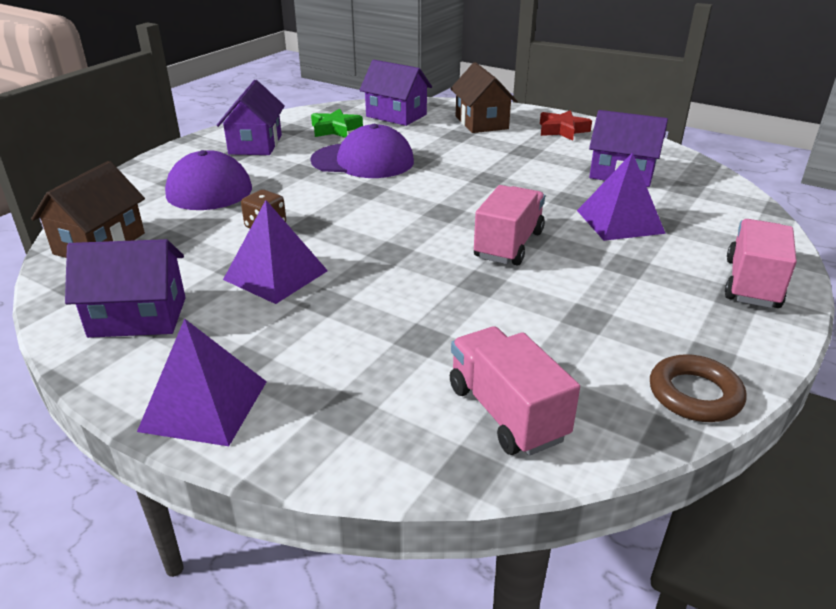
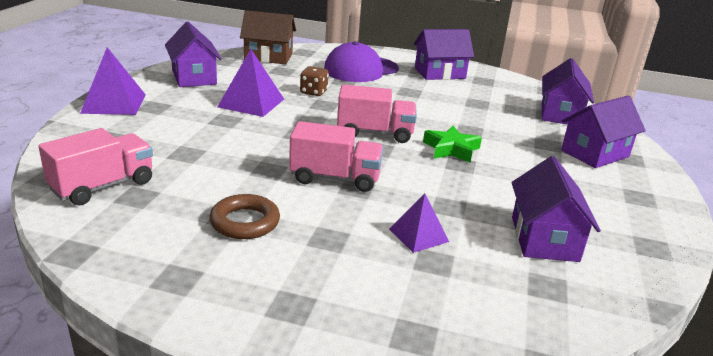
camera: 70 degrees right, 5 degrees down
purple cap [310,124,414,178] -> none
green star [311,109,363,138] -> green star moved to [423,126,482,163]
brown house [450,62,517,133] -> purple house [561,95,646,168]
red star [540,110,592,141] -> none
purple pyramid [577,152,666,241] -> purple pyramid [389,194,449,253], size x0.62
brown ring [650,354,747,422] -> brown ring moved to [209,194,280,239]
pink truck [725,219,797,308] -> pink truck moved to [337,84,417,143]

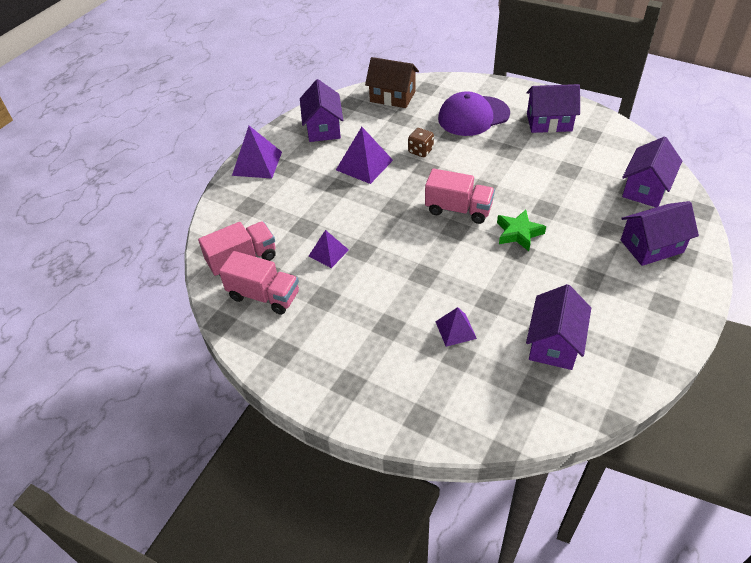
camera: 20 degrees right, 20 degrees up
brown ring [209,194,280,239] -> none
pink truck [289,121,384,192] -> pink truck moved to [219,251,299,315]
none -> purple pyramid [308,230,349,268]

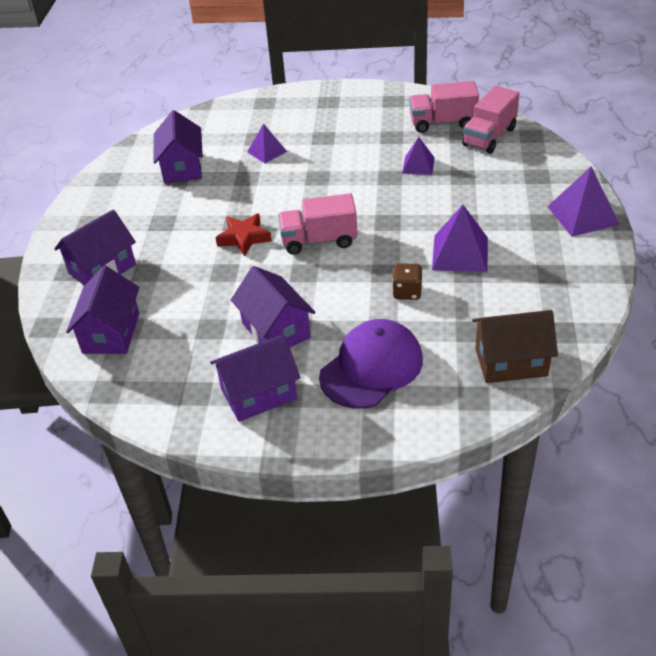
camera: 155 degrees right, 5 degrees down
purple house [300,79,343,142] -> purple house moved to [231,266,316,347]
green star [497,210,546,251] -> red star [215,213,272,256]

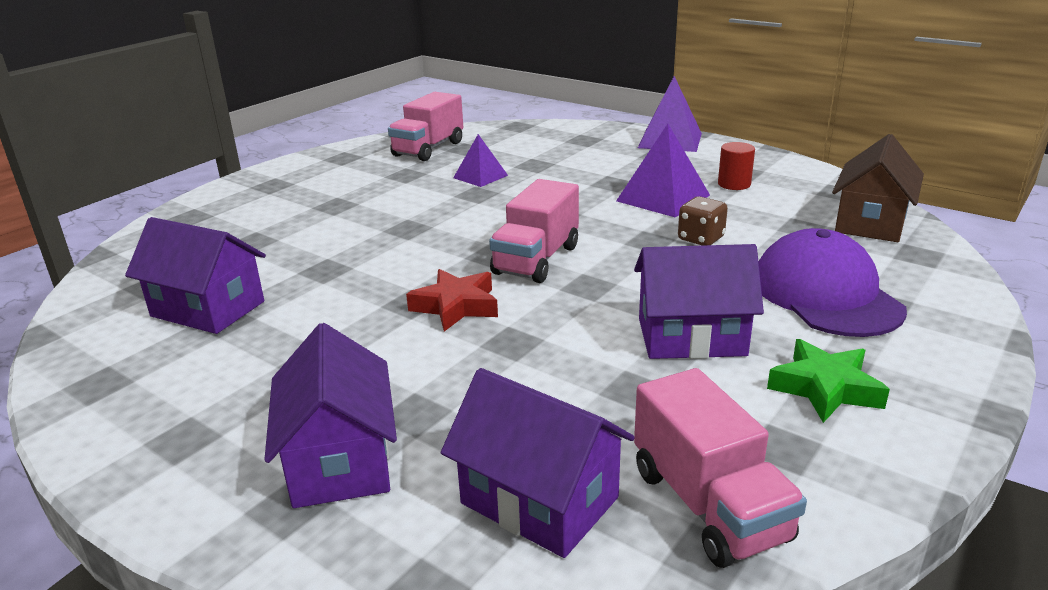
camera: 60 degrees left, 15 degrees down
purple house [210,335,300,422] -> green star [767,339,890,423]
purple pyramid [247,123,287,163] -> none
pink truck [462,86,520,154] -> pink truck moved to [634,368,807,568]
none -> red cylinder [718,142,755,190]

